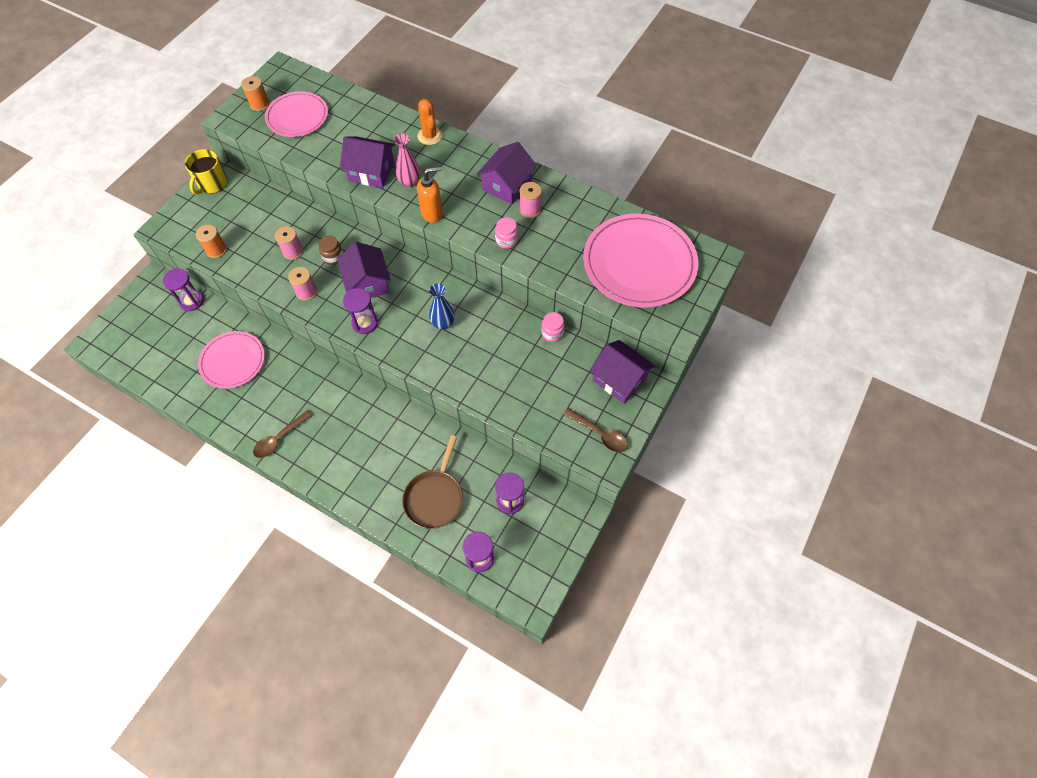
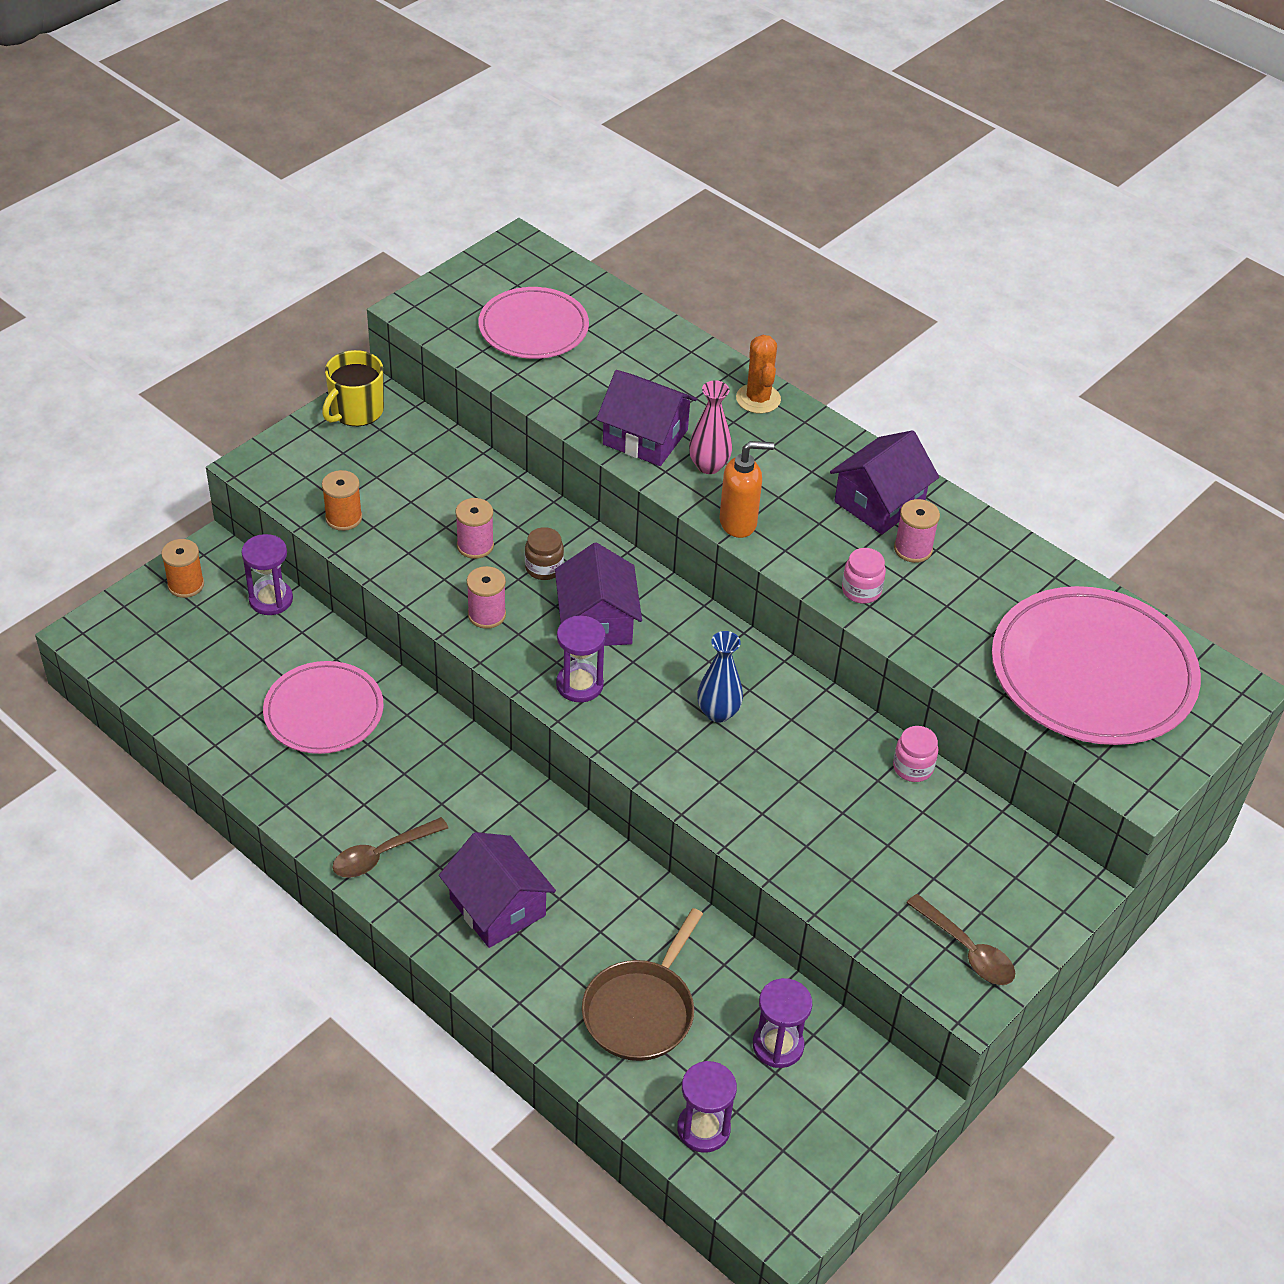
camera: 10 degrees right, 15 degrees down
orange spool [241,76,270,111] -> orange spool moved to [161,539,204,598]
purple house [590,340,655,404] -> purple house moved to [439,832,556,948]

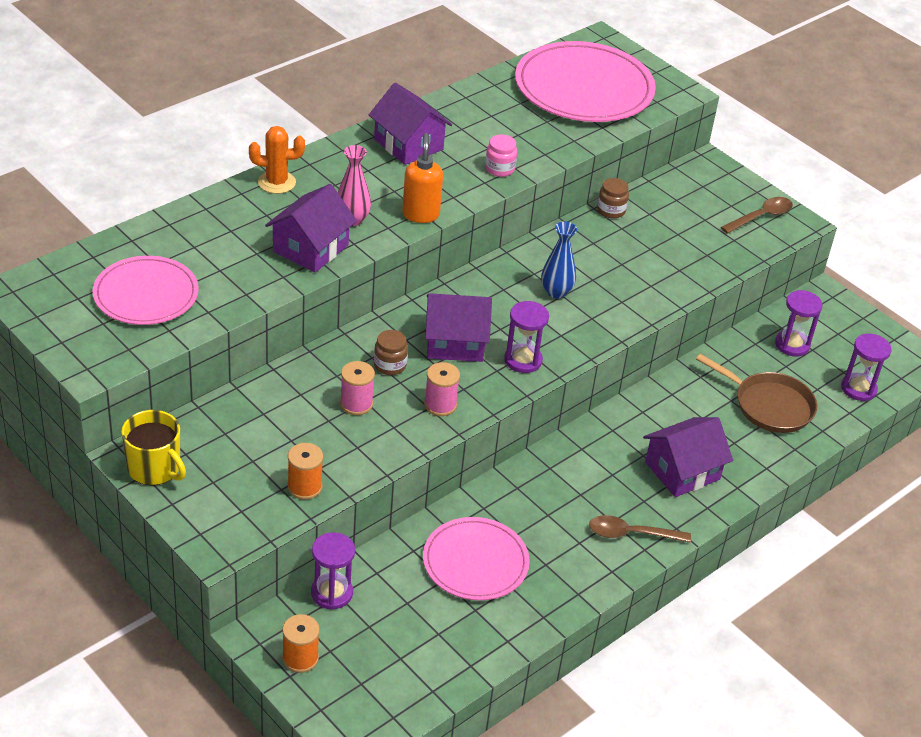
camera: 85 degrees left, 5 degrees down
brown spoon [332,817,448,878] -> brown spoon turned 120 degrees clockwise [589,515,691,543]
pink jar [893,726,939,782] -> brown jar [597,178,629,218]
pink spool [894,499,940,563] -> none

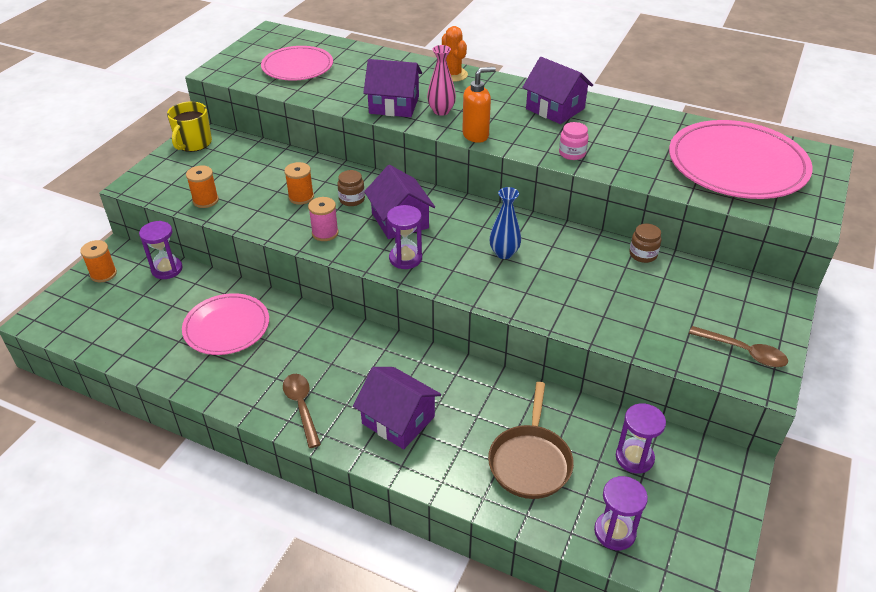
camera: 70 degrees right, 0 degrees up
pink spool [340,361,375,415] -> orange spool [284,162,314,205]
purple house [369,83,452,165] -> purple house turned 75 degrees counterclockwise [522,57,593,124]

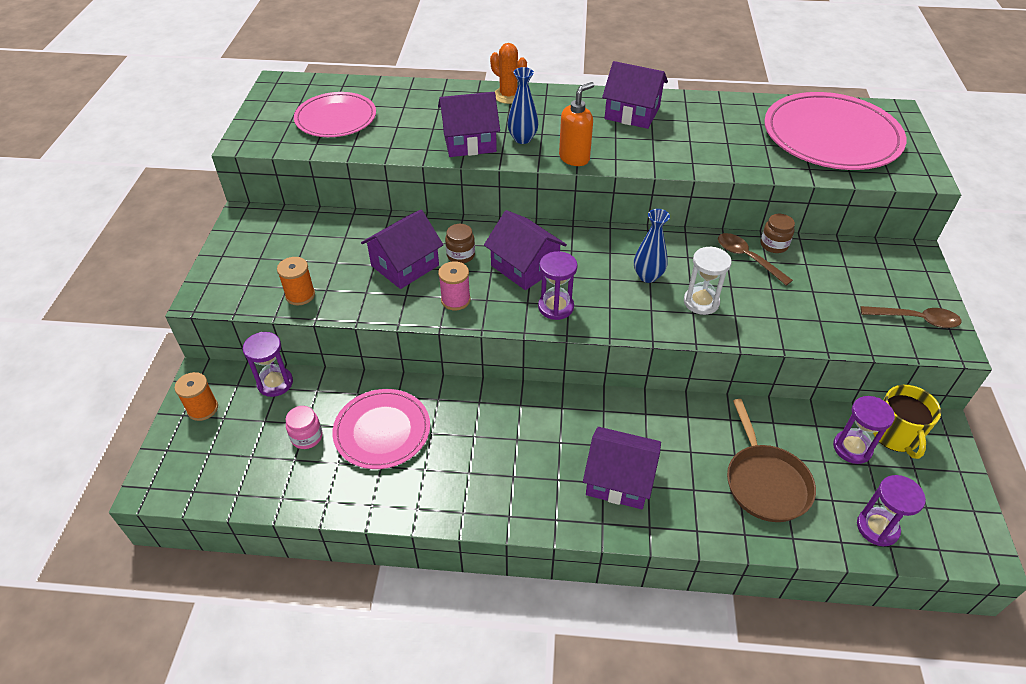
camera: 20 degrees left, 5 degrees up
yellow mug [167,101,212,152] -> yellow mug moved to [873,385,941,459]
brown spoon [283,374,321,448] -> brown spoon moved to [718,233,793,286]
orange spool [284,162,314,205] -> purple house [361,210,443,289]
pink vase [427,45,456,116] -> blue vase [508,67,539,144]
pink jar [559,122,589,160] -> pink jar moved to [285,406,322,449]
none -> white hourglass [684,247,732,315]

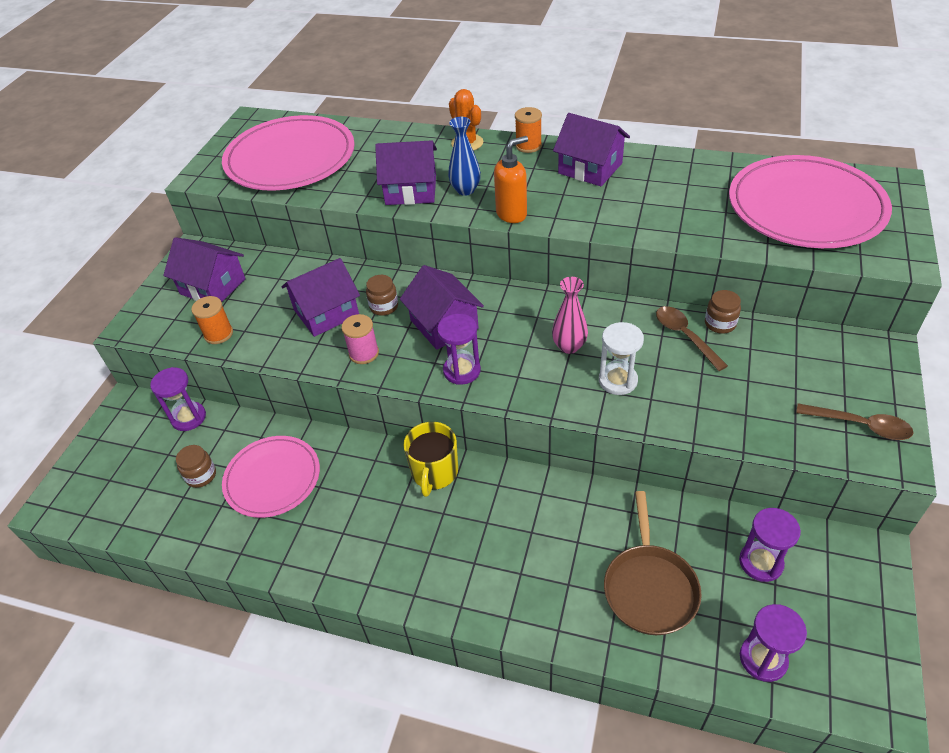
camera: 15 degrees right, 0 degrees up
orange spool [175,372,218,421] -> orange spool moved to [515,107,542,153]
pink jar [285,406,322,449] -> brown jar [176,445,216,488]
pink plate [294,92,376,137] -> pink plate [222,115,354,190], size x1.62
purple house [583,427,661,509] -> purple house moved to [163,237,245,302]
blue vase [634,209,670,283] -> pink vase [552,277,588,354]
yellow mug [873,385,941,459] -> yellow mug moved to [403,422,458,497]

